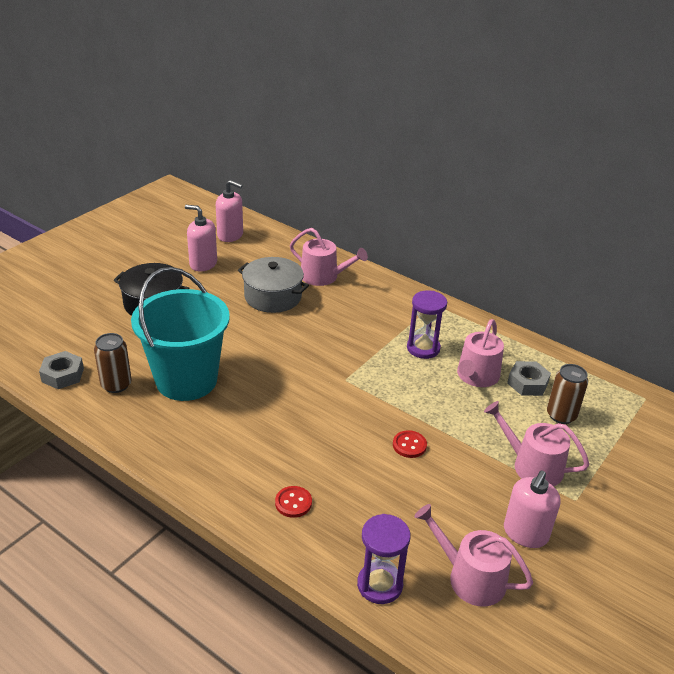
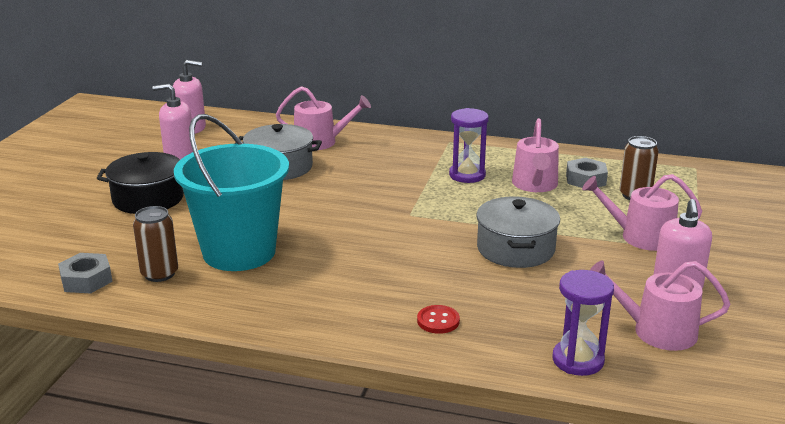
camera: 20 degrees left, 10 degrees down
red button [393,430,427,458] -> grey pot [476,196,560,268]

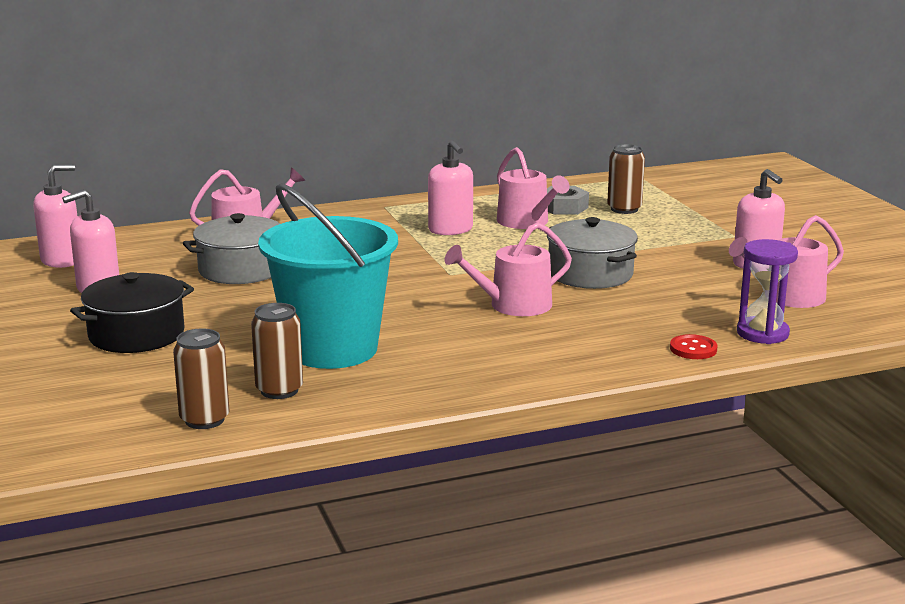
camera: 35 degrees left, 5 degrees down
grey nut [58,253,113,294] -> brown can [173,328,229,429]
red button [417,305,460,334] -> red button moved to [670,334,718,359]
purple hourglass [449,108,489,183] -> pink soap dispenser [428,140,473,235]
pink watering can [582,174,702,251] -> pink watering can moved to [445,222,572,316]

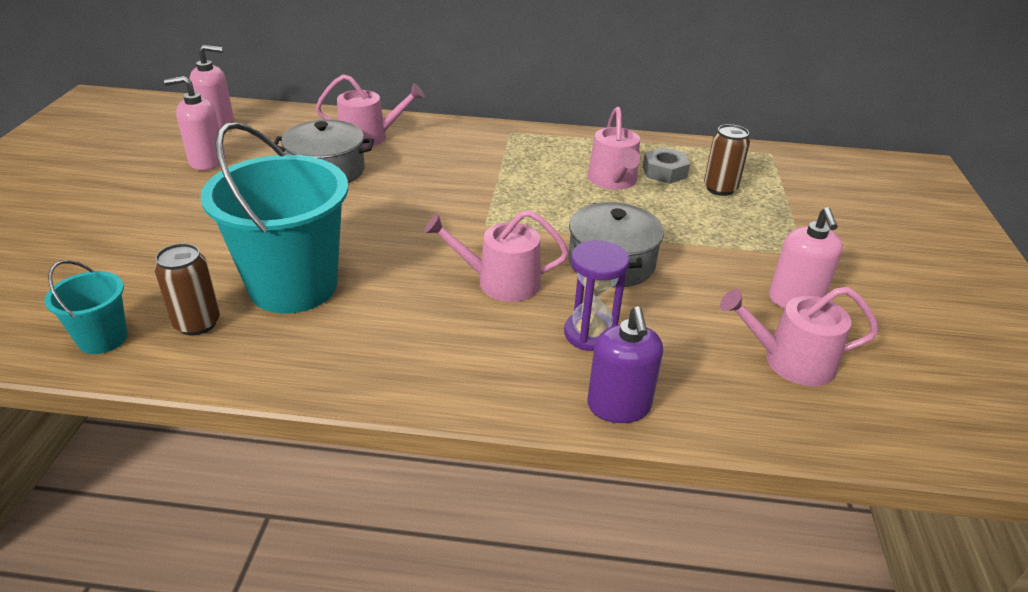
camera: 25 degrees right, 15 degrees up
black pot [70,272,194,353] -> none
brown can [173,328,229,429] -> turquoise bucket [45,260,127,354]
pink soap dispenser [428,140,473,235] -> none
red button [670,334,718,359] -> purple soap dispenser [587,306,663,423]
purple hourglass [737,239,798,344] -> purple hourglass moved to [564,240,629,351]

